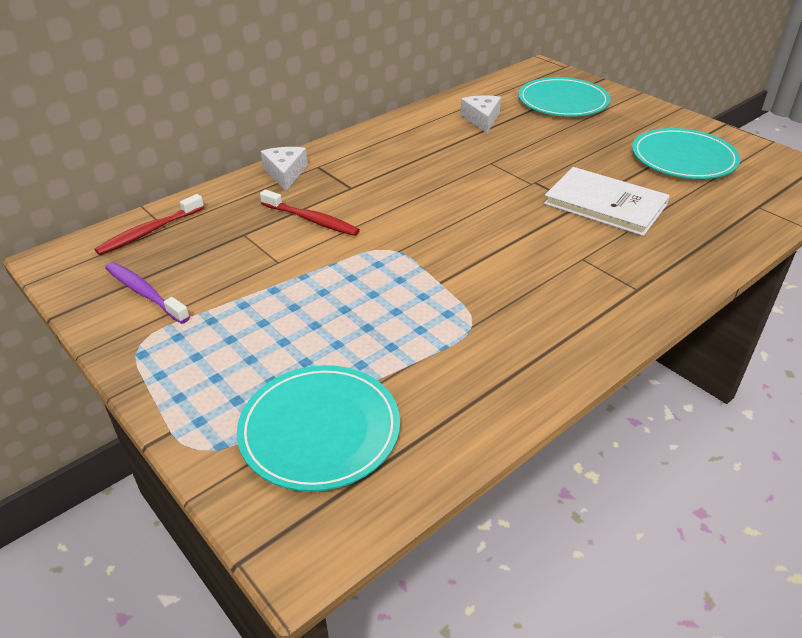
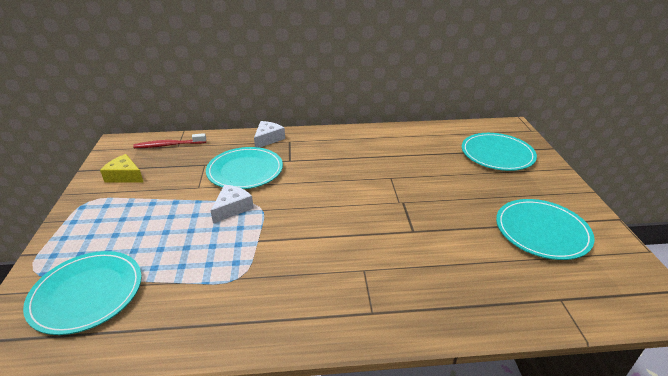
camera: 35 degrees right, 5 degrees down
purple toothbrush [105,262,190,324] -> yellow cheese [100,154,143,182]
red toothbrush [260,189,360,236] -> turquoise plate [206,147,283,189]
white cheese [461,95,501,133] -> white cheese moved to [211,185,254,223]
white book [544,167,670,236] -> none

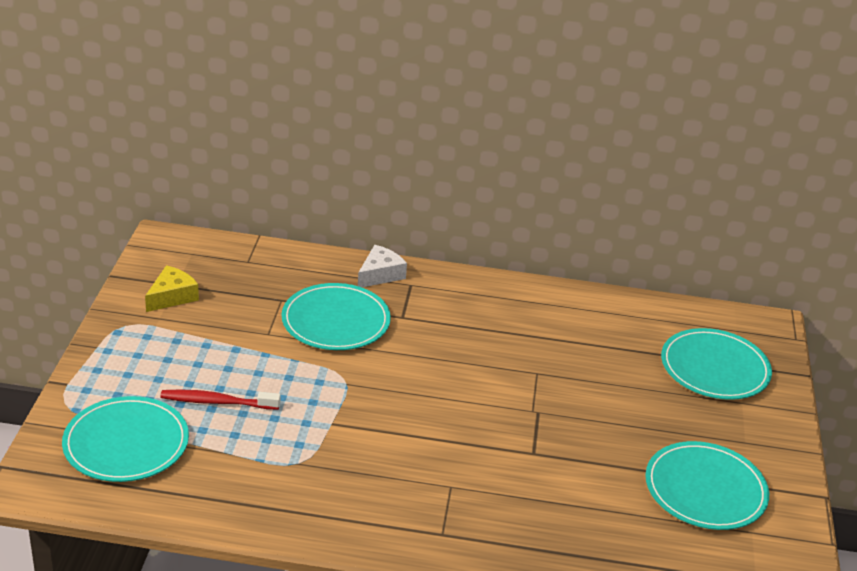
camera: 10 degrees right, 0 degrees up
yellow cheese [100,154,143,182] -> yellow cheese turned 90 degrees clockwise [145,265,199,312]
red toothbrush [133,133,206,148] -> red toothbrush moved to [160,390,281,410]
white cheese [211,185,254,223] -> none

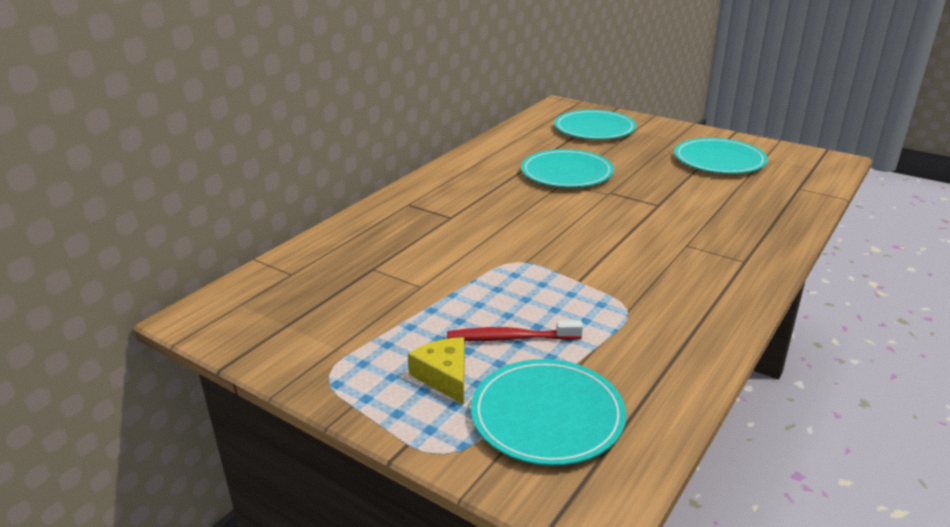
camera: 60 degrees left, 5 degrees down
yellow cheese [145,265,199,312] -> yellow cheese moved to [408,337,465,405]
red toothbrush [160,390,281,410] -> red toothbrush turned 60 degrees clockwise [447,320,583,341]
turquoise plate [282,283,391,350] -> turquoise plate moved to [521,149,614,188]
white cheese [358,245,407,287] -> none

